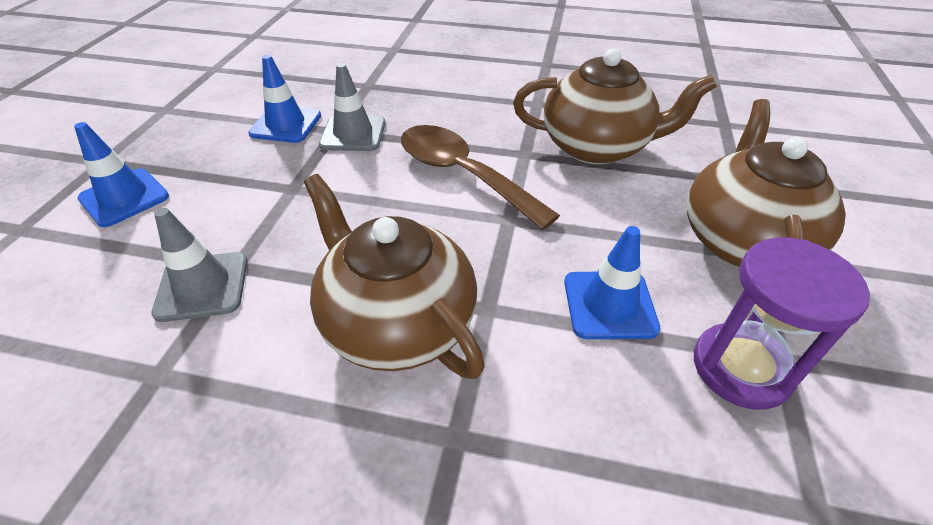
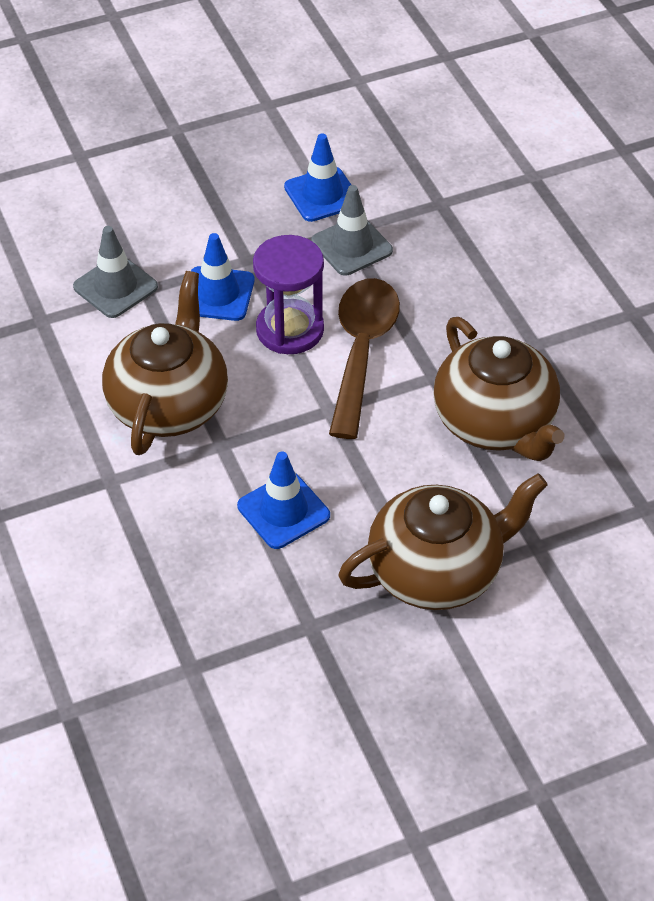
camera: 55 degrees right, 5 degrees up
blue traffic cone [74,122,169,227] -> blue traffic cone moved to [191,233,255,321]
purple hourglass [694,237,870,410] -> purple hourglass moved to [253,235,324,354]

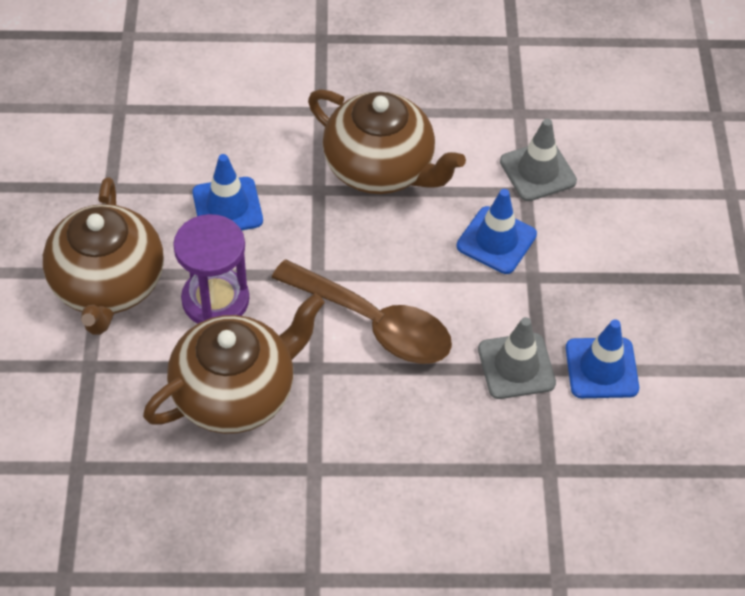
camera: 110 degrees right, 5 degrees up
purple hourglass [253,235,324,354] -> purple hourglass moved to [173,214,249,324]
brown teapot [433,317,564,461] -> brown teapot turned 150 degrees clockwise [143,293,325,434]

